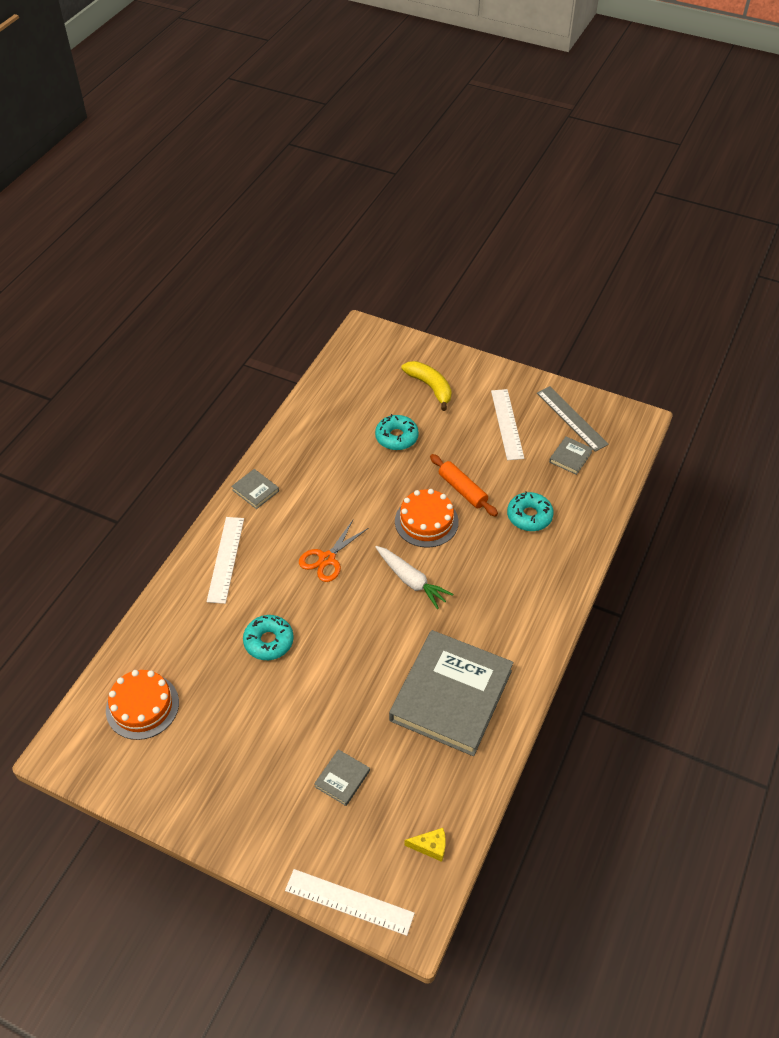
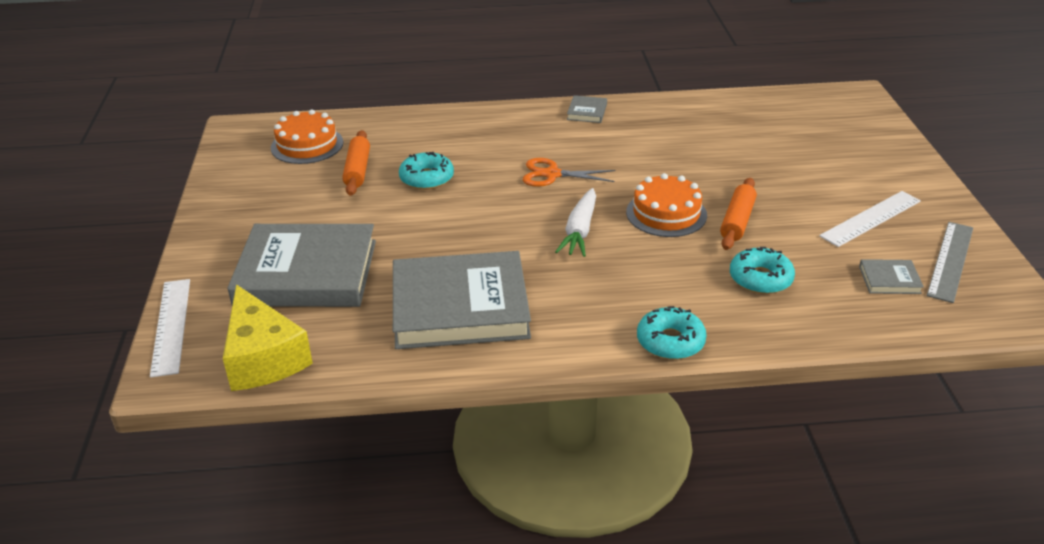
camera: 60 degrees right, 15 degrees down
white ruler [207,517,244,604] -> none
grey book [314,749,370,806] -> grey book [227,224,376,307], size x2.50
turquoise donut [375,414,419,450] -> turquoise donut moved to [637,306,707,360]
yellow banana [401,361,452,411] -> none
yellow cheese [404,828,446,862] -> yellow cheese [223,284,313,391], size x2.29
none -> orange rolling pin [342,130,370,196]

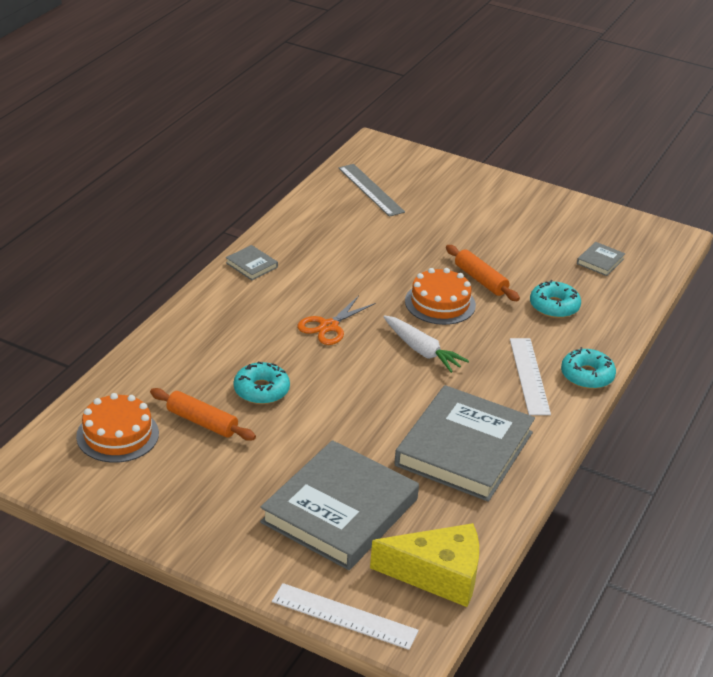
camera: 60 degrees left, 0 degrees up
white ruler [819,191,921,247] -> white ruler moved to [510,338,551,415]
grey ruler [927,222,973,303] -> grey ruler moved to [338,164,405,217]

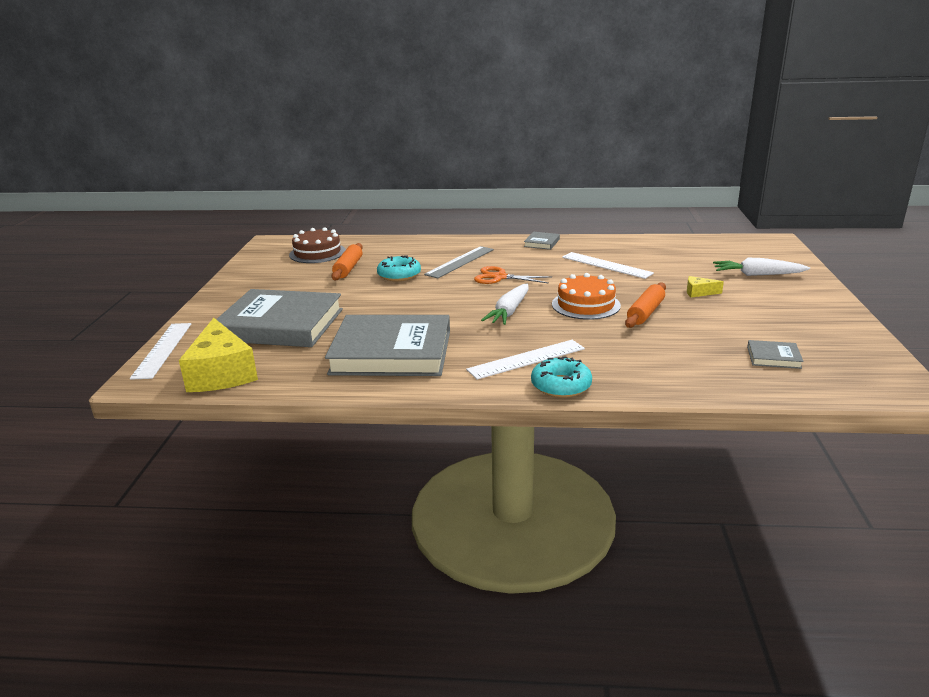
camera: 70 degrees right, 10 degrees down
orange cake [76,393,159,463] -> brown cake [289,227,346,263]
grey ruler [338,164,405,217] -> grey ruler moved to [424,246,494,279]
turquoise donut [530,280,581,318] -> none
none -> white ruler [562,252,654,279]
none -> yellow cheese [687,276,724,298]
none -> white carrot [713,258,810,276]

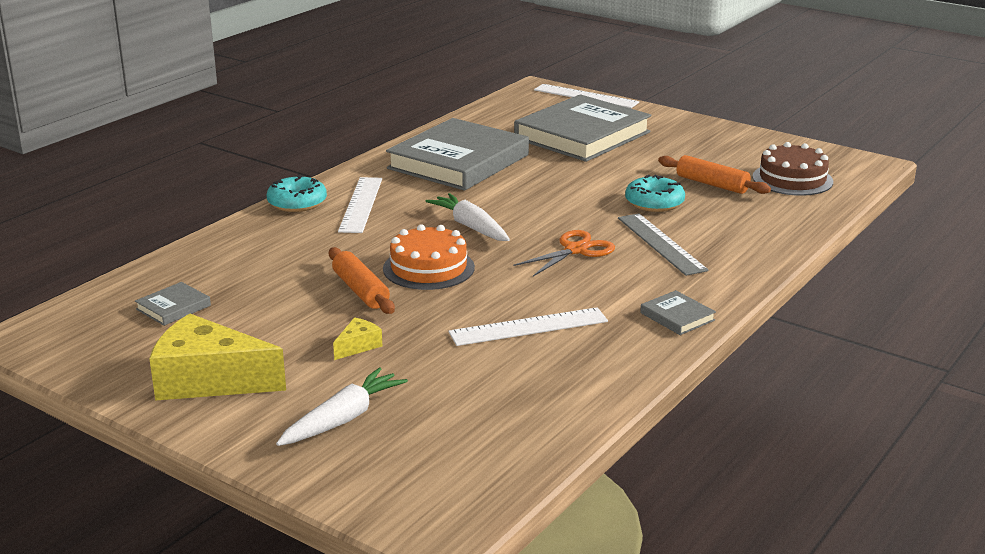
camera: 120 degrees right, 0 degrees up
yellow cheese [179,318,258,392] -> yellow cheese moved to [149,314,286,401]

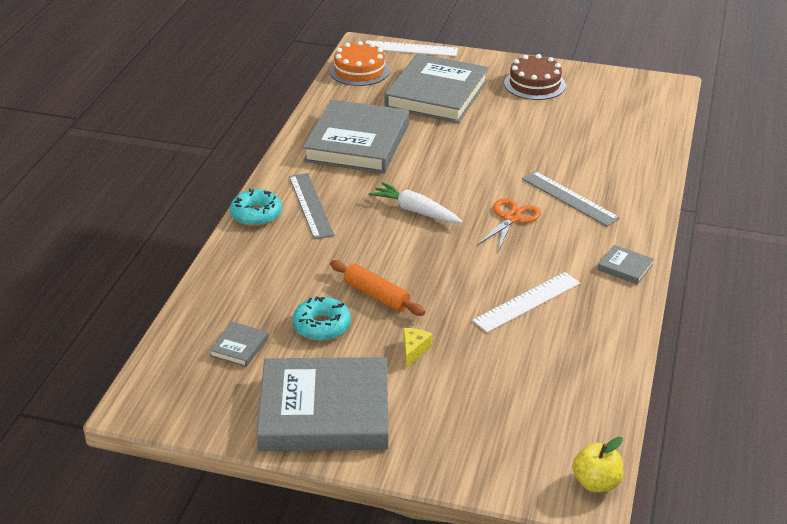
camera: 20 degrees left, 10 degrees up
yellow cheese [149,314,286,401] -> grey book [257,357,388,451]
white carrot [276,367,408,446] -> none
white ruler [338,177,382,233] -> grey ruler [289,173,335,239]
orange cake [383,224,475,290] -> orange cake moved to [329,41,390,86]
turquoise donut [625,175,685,212] -> turquoise donut moved to [292,296,351,341]
orange rolling pin [658,155,771,194] -> none
brown cake [752,142,833,196] -> brown cake moved to [504,54,566,100]
none -> yellow apple [572,437,623,493]

